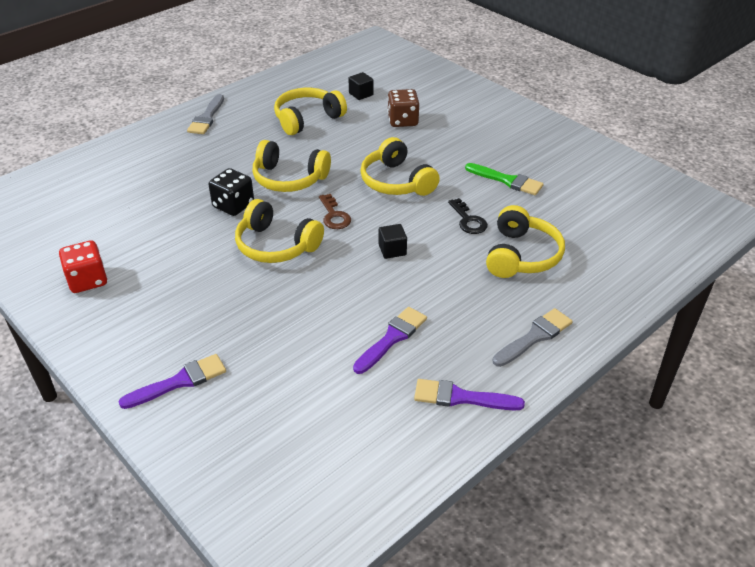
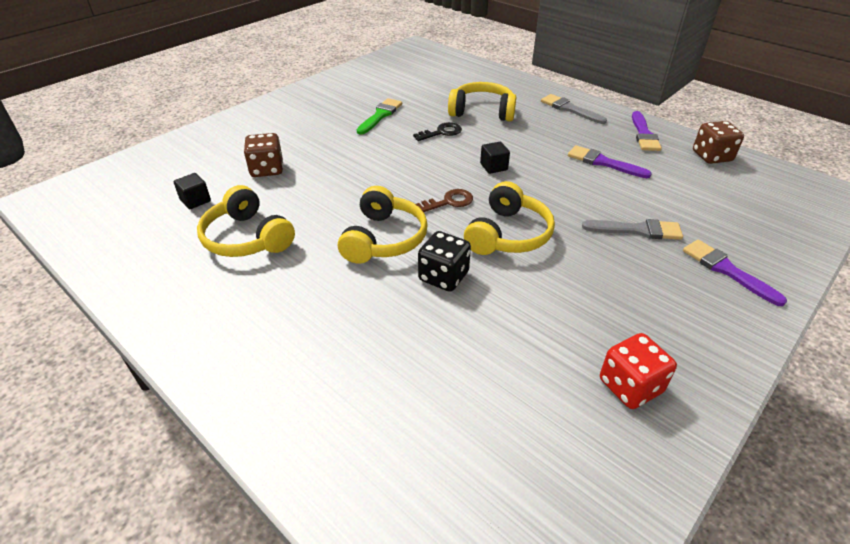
camera: 95 degrees left, 0 degrees up
grey brush [187,94,224,134] -> grey brush moved to [582,219,683,240]
yellow headphones [360,137,440,196] -> none
none -> brown dice [693,121,744,164]

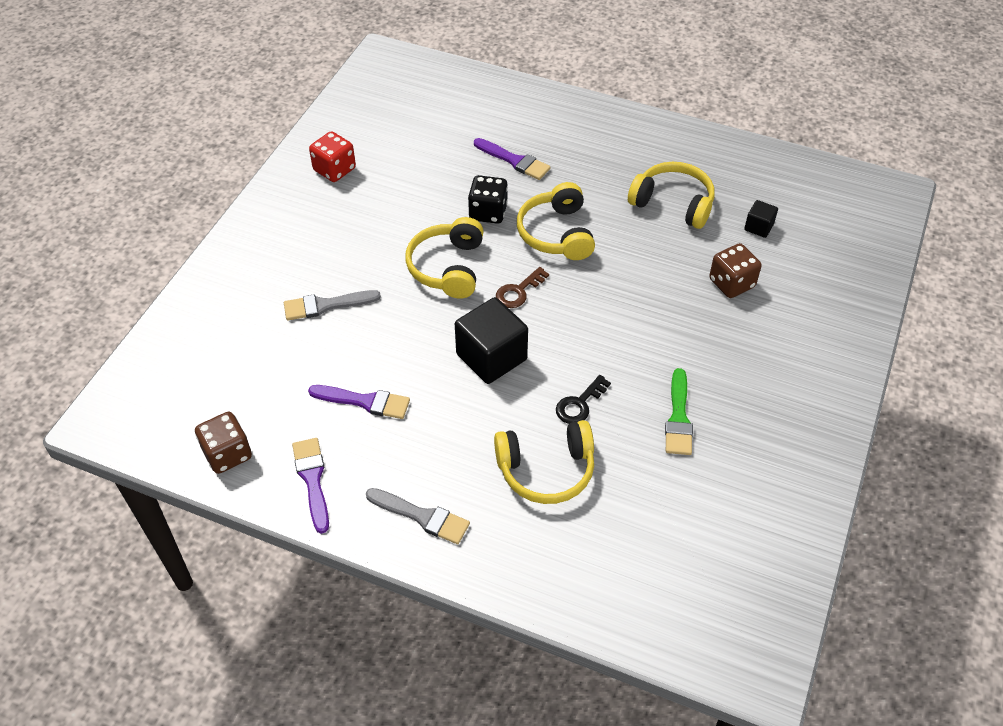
camera: 160 degrees right, 10 degrees up
black cube [480,142,510,174] -> black cube [455,297,528,384], size x2.02
purple brush [683,240,787,306] -> purple brush moved to [474,138,551,180]

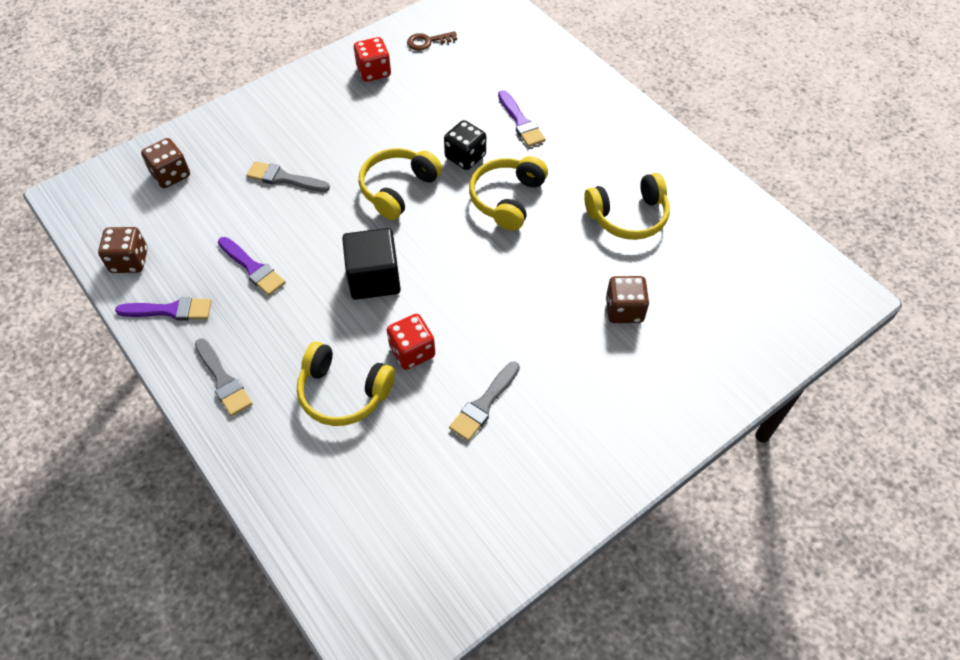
camera: 30 degrees right, 5 degrees up
purple brush [292,438,329,534] -> purple brush turned 75 degrees clockwise [115,297,211,320]
brown key [496,267,549,308] -> brown key moved to [407,31,457,51]
black key [556,375,611,424] -> red dice [387,314,435,370]
yellow headphones [628,162,715,229] -> yellow headphones turned 105 degrees clockwise [584,173,670,240]
green brush [665,368,693,455] -> grey brush [449,362,520,441]
black cube [744,200,778,238] -> none
none -> brown dice [141,138,190,188]

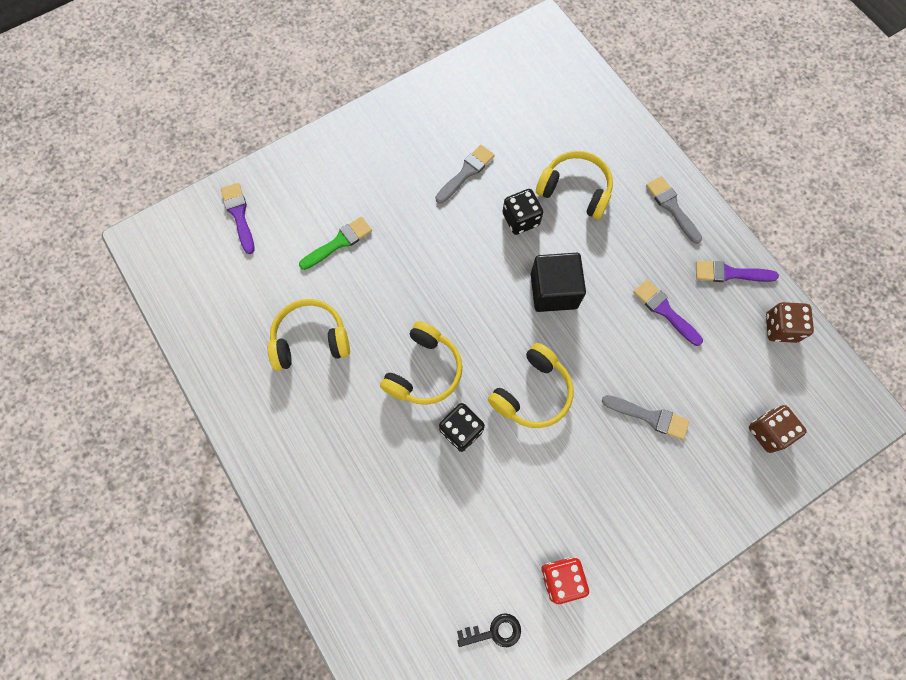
camera: 175 degrees left, 15 degrees up
red dice [387,314,435,370] -> black dice [503,189,543,235]
brown key [407,31,457,51] -> black key [457,613,521,647]
purple brush [498,90,546,147] -> purple brush moved to [221,183,255,254]
brown dice [606,276,649,323] -> green brush [299,216,372,270]

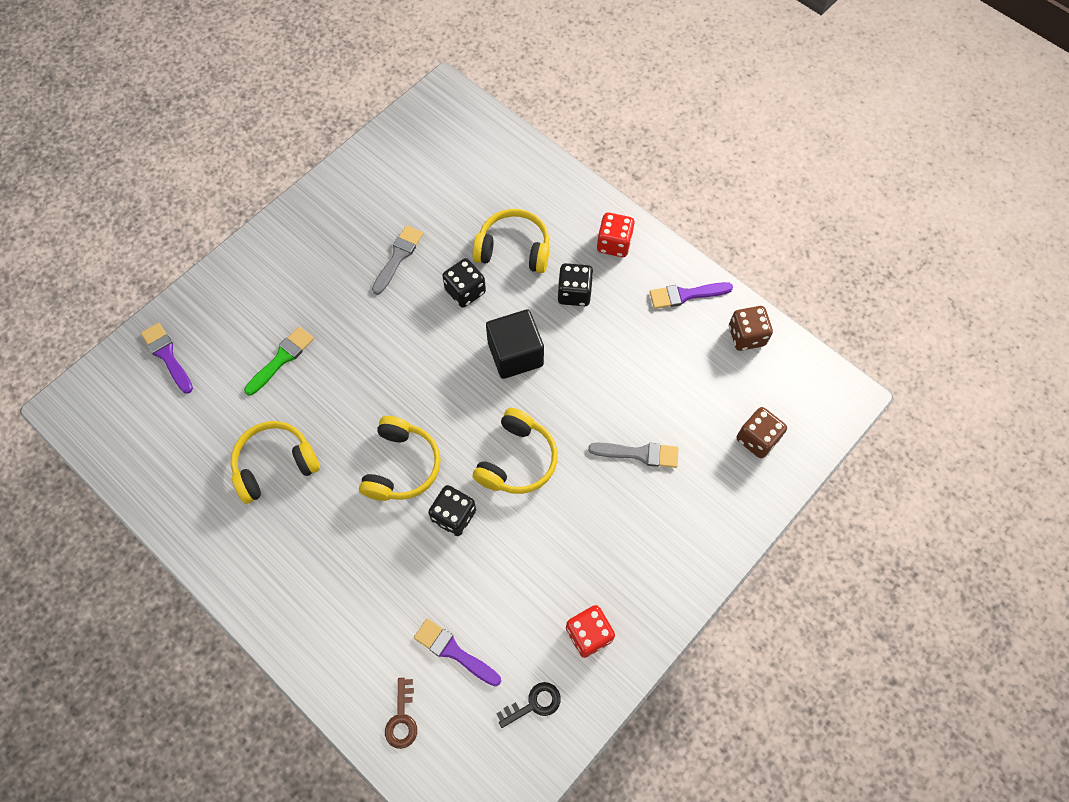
camera: 15 degrees left, 5 degrees down
purple brush [633,279,703,346] -> purple brush moved to [414,618,501,686]
grey brush [646,176,702,244] -> red dice [597,212,635,257]
none -> brown key [385,678,417,749]
none -> black dice [558,263,593,306]

